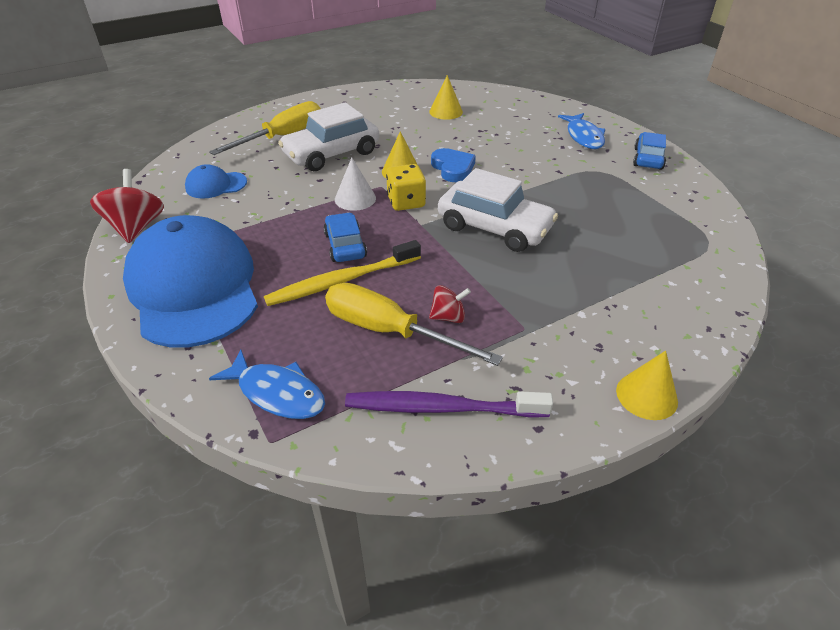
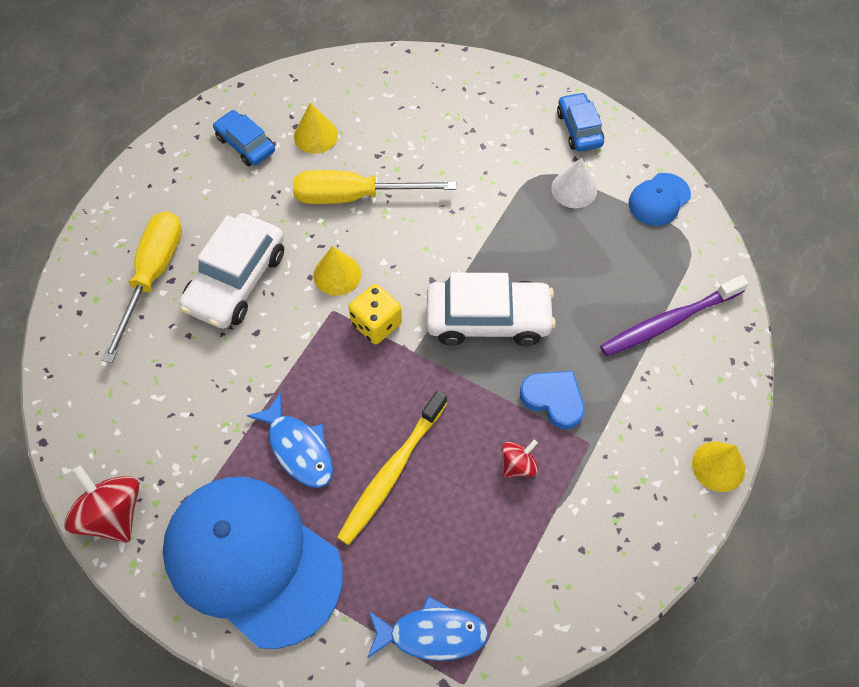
camera: 30 degrees left, 20 degrees up
blue cap [185,164,247,199] -> blue cap moved to [629,173,691,226]
blue car [324,212,367,262] -> blue car moved to [213,110,275,166]
yellow screwdriver [325,283,503,366] -> yellow screwdriver moved to [293,170,456,204]
white cone [335,158,376,211] -> white cone moved to [551,158,597,208]
purple toothbrush [345,391,553,418] -> purple toothbrush moved to [600,275,749,356]
blue heart [431,148,476,182] -> blue heart moved to [520,371,584,429]
blue fish [558,113,605,149] -> blue fish moved to [247,393,333,488]

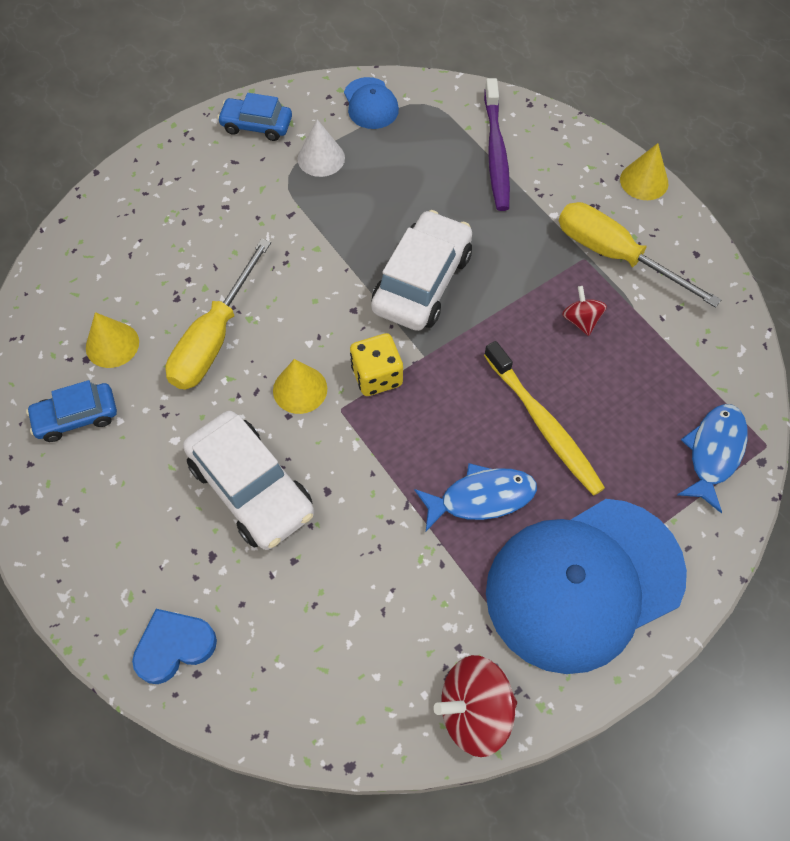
camera: 65 degrees left, 0 degrees up
yellow screwdriver [102,211,182,363] -> yellow screwdriver moved to [559,202,721,308]
blue heart [520,371,584,429] -> blue heart moved to [132,609,217,684]

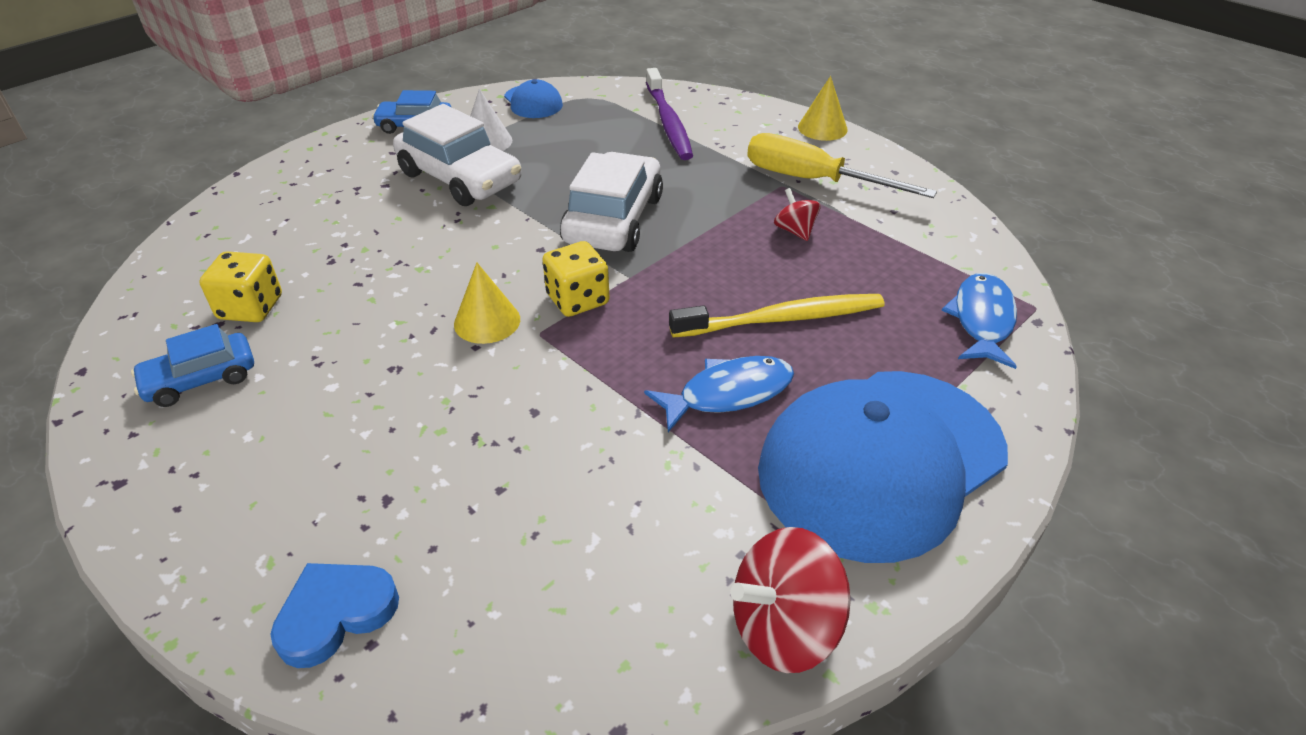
camera: 10 degrees left, 20 degrees down
yellow cone [86,312,139,368] -> yellow dice [199,251,282,322]
yellow screwdriver [165,239,271,390] -> none
white car [183,411,314,550] -> white car moved to [393,104,522,206]
yellow toothbrush [484,341,605,496] -> yellow toothbrush turned 60 degrees counterclockwise [669,294,884,338]

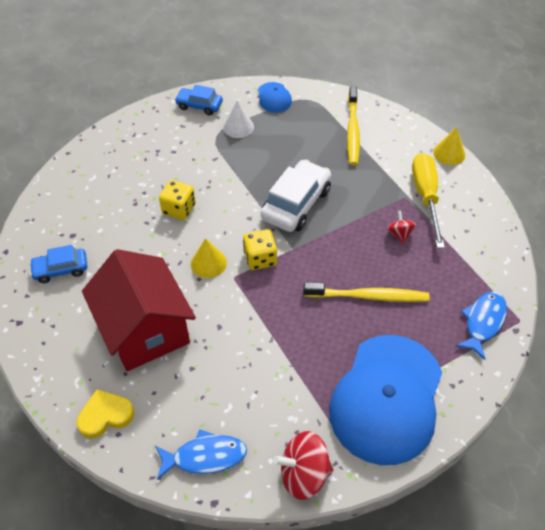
camera: 15 degrees right, 10 degrees up
yellow dice [199,251,282,322] -> yellow dice moved to [159,180,195,220]
blue heart [270,563,399,668] -> yellow heart [77,389,134,439]
white car [393,104,522,206] -> none
blue fish [644,356,794,432] -> blue fish moved to [155,429,247,480]
purple toothbrush [646,68,693,160] -> yellow toothbrush [347,86,360,165]
yellow screwdriver [747,133,937,198] -> yellow screwdriver turned 45 degrees clockwise [412,153,445,248]
blue cap [758,371,1008,563] -> blue cap turned 45 degrees counterclockwise [329,335,442,465]
none -> red house [82,249,196,371]

